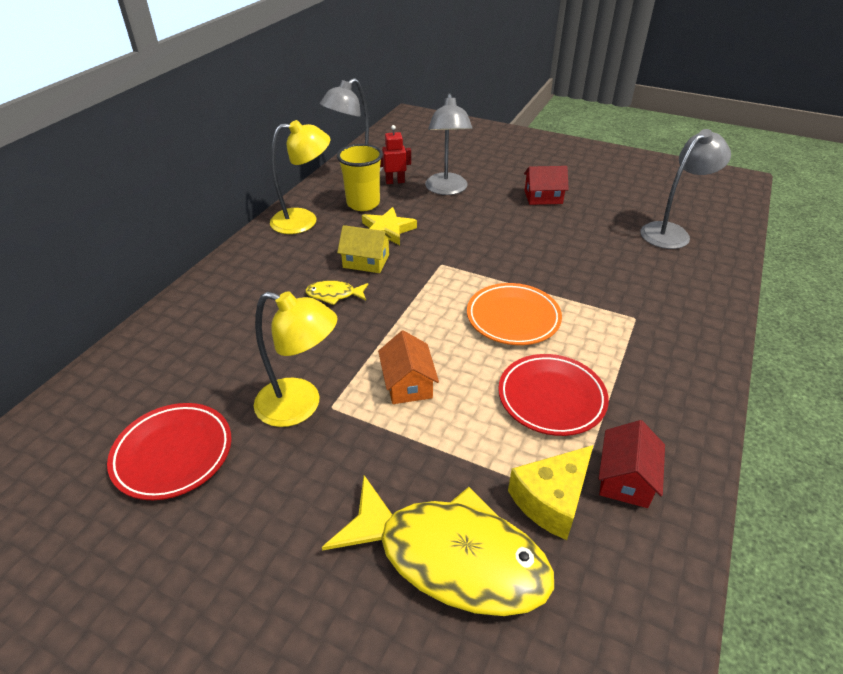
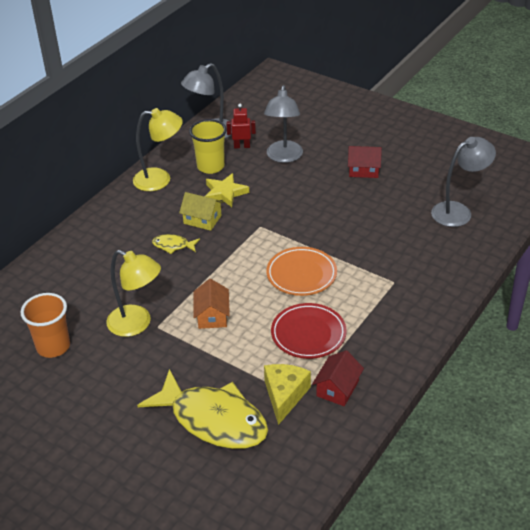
camera: 10 degrees right, 0 degrees up
red plate [107,403,232,500] -> orange cup [21,293,70,358]
yellow cheese [508,445,593,540] -> yellow cheese turned 135 degrees clockwise [264,364,311,425]

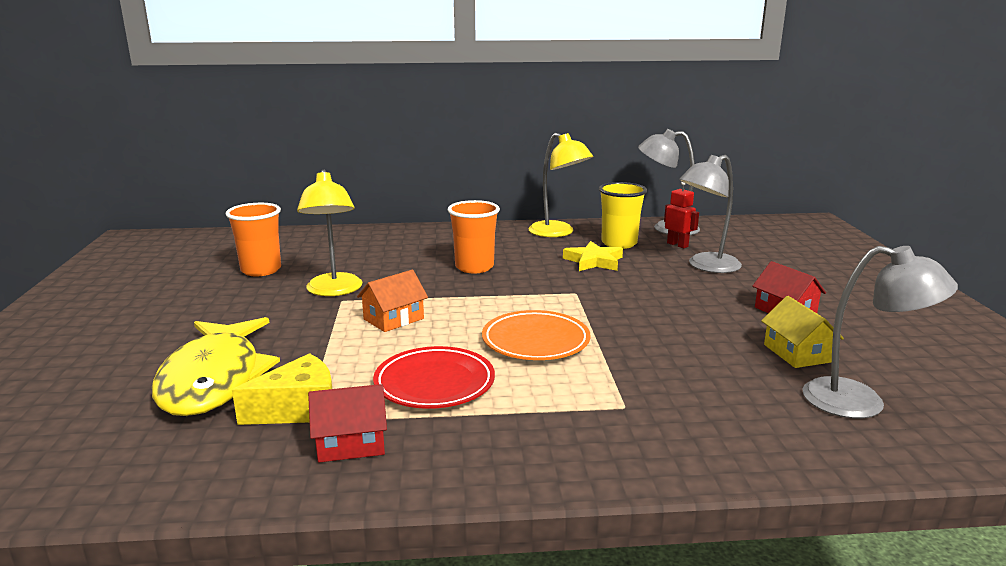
camera: 50 degrees right, 20 degrees down
yellow fish [152,234,200,254] -> orange cup [448,200,500,273]
yellow house [179,192,223,231] -> yellow house moved to [761,296,844,368]

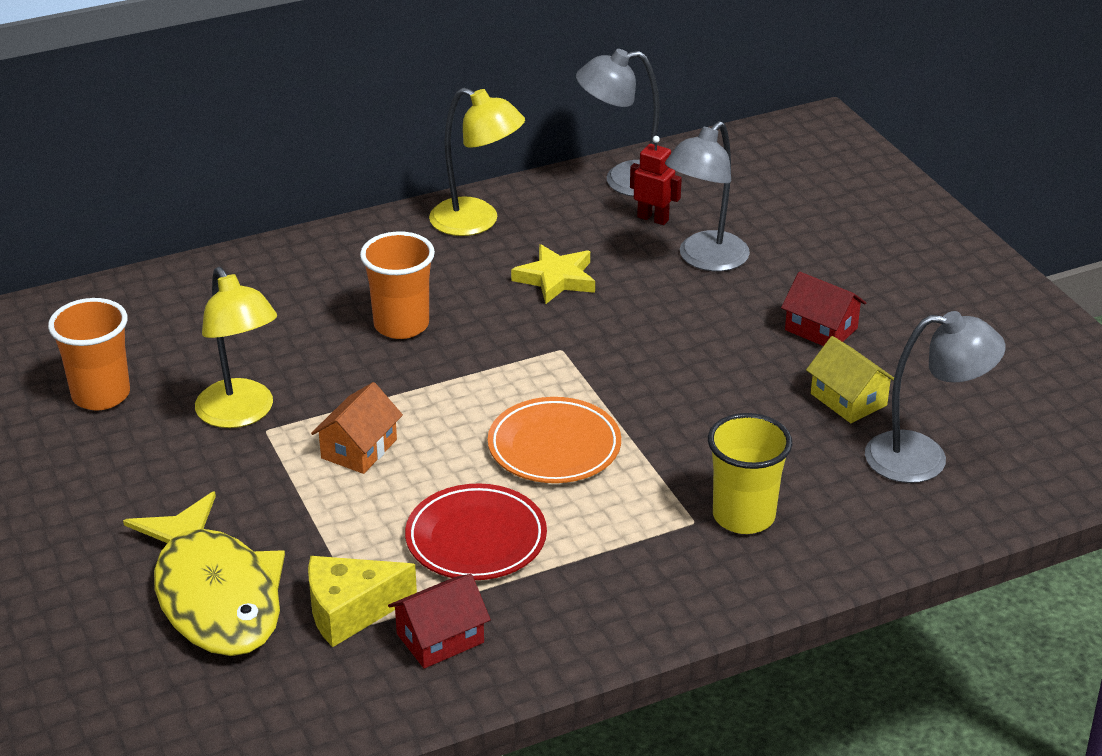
camera: 20 degrees left, 15 degrees up
yellow cheese [232,353,332,425] -> yellow cheese turned 150 degrees counterclockwise [308,556,417,647]
yellow cup [599,182,647,249] -> yellow cup moved to [708,413,792,534]

